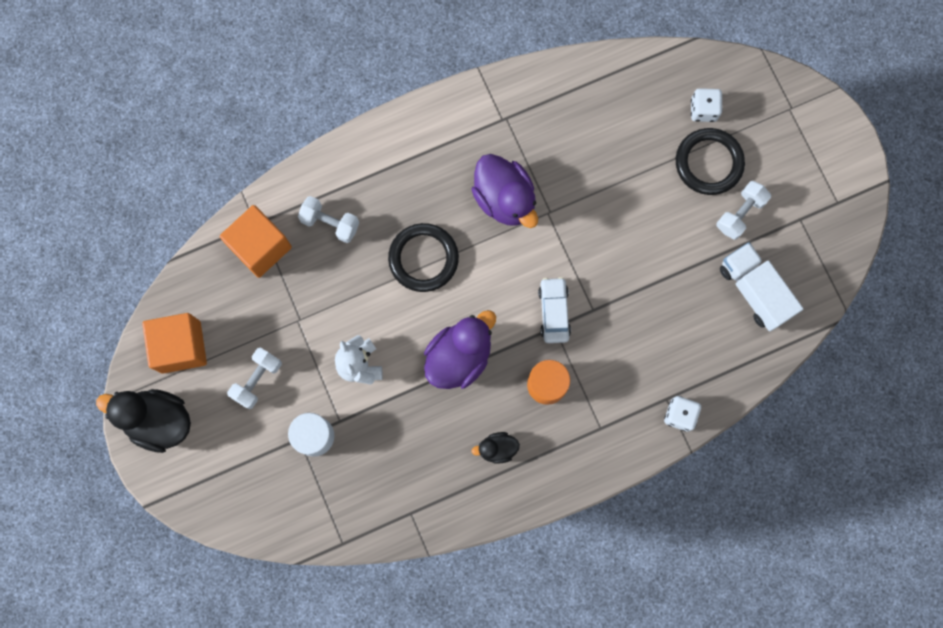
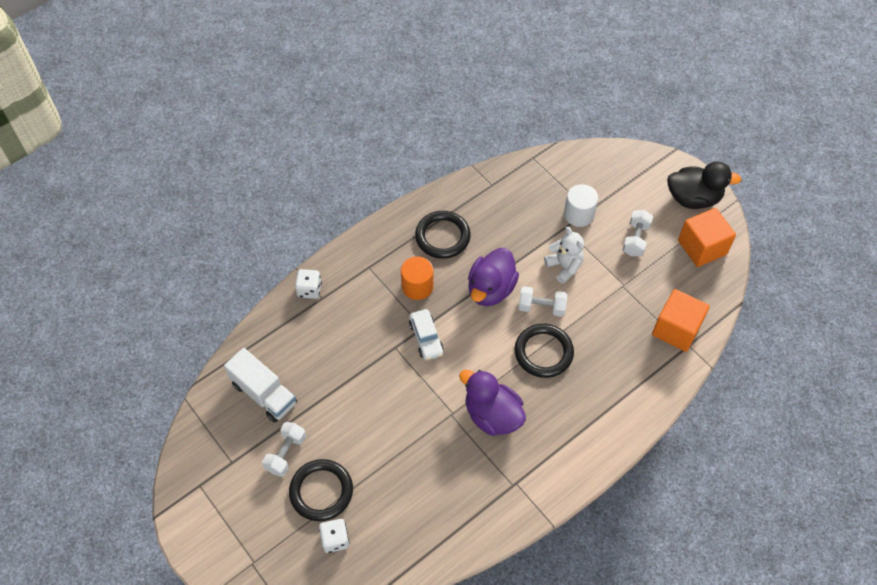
camera: 165 degrees right, 20 degrees down
white dumbbell [298,196,359,243] -> white dumbbell moved to [518,286,567,317]
black duck [471,432,520,464] -> black ring [415,211,471,259]

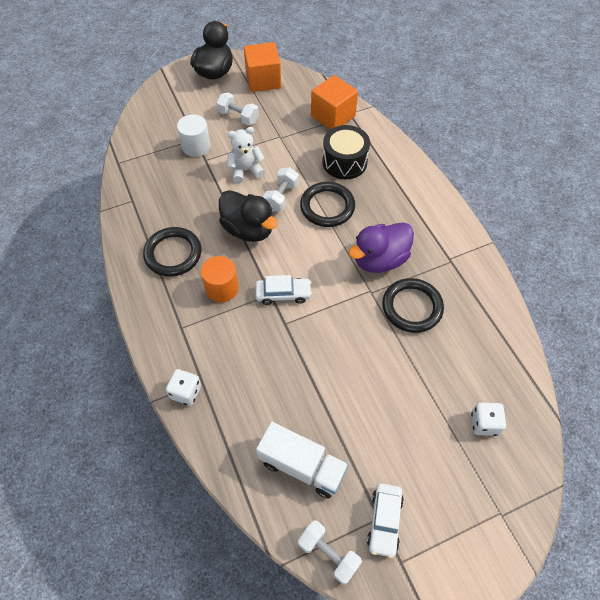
camera: 75 degrees left, 0 degrees up
white truck [224,348,297,423] -> white truck turned 60 degrees clockwise [256,422,348,499]
white dumbbell [262,422,306,477] -> white dumbbell moved to [298,520,362,585]
black ring [289,459,353,521] -> black ring moved to [382,278,444,333]
purple duck [468,248,519,306] -> black duck [219,190,278,242]
none -> black drum [322,125,370,179]
none -> white car [367,483,404,558]

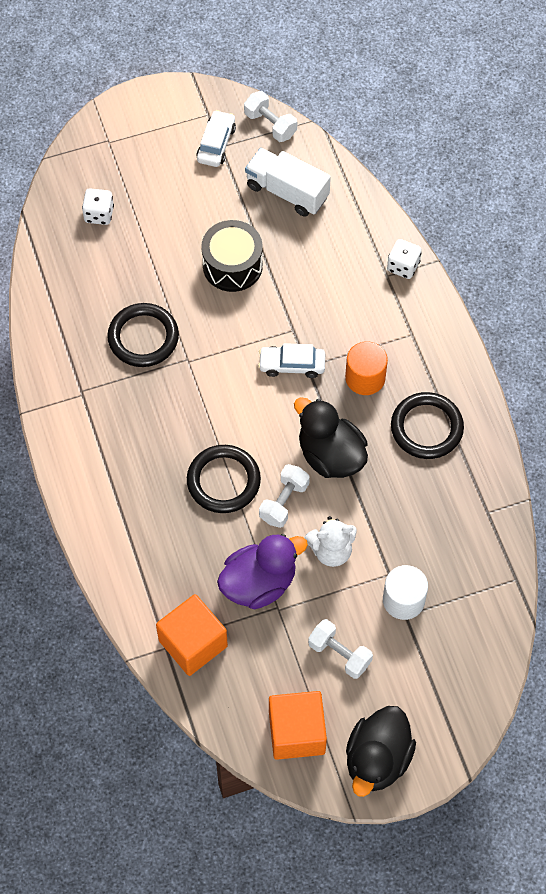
camera: 175 degrees left, 5 degrees up
black drum [322,125,370,179] -> black drum moved to [201,220,263,292]
purple duck [349,222,414,273] -> purple duck moved to [217,534,308,609]

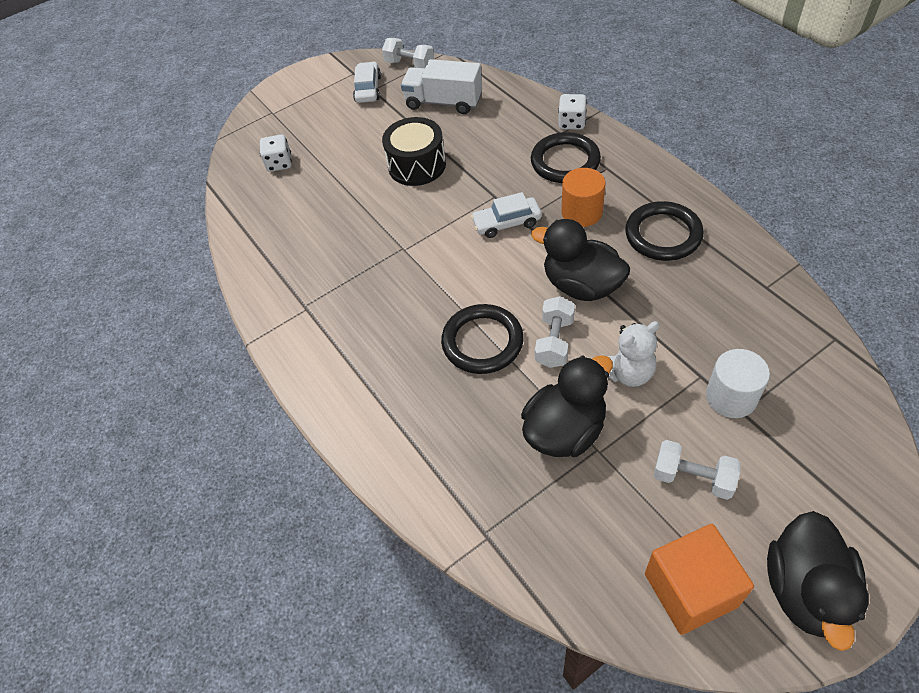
camera: 10 degrees left, 10 degrees down
black ring [107,303,179,367] -> black ring moved to [531,132,601,183]
orange cube [156,594,228,676] -> none
purple duck [217,534,308,609] -> black duck [521,355,613,457]

